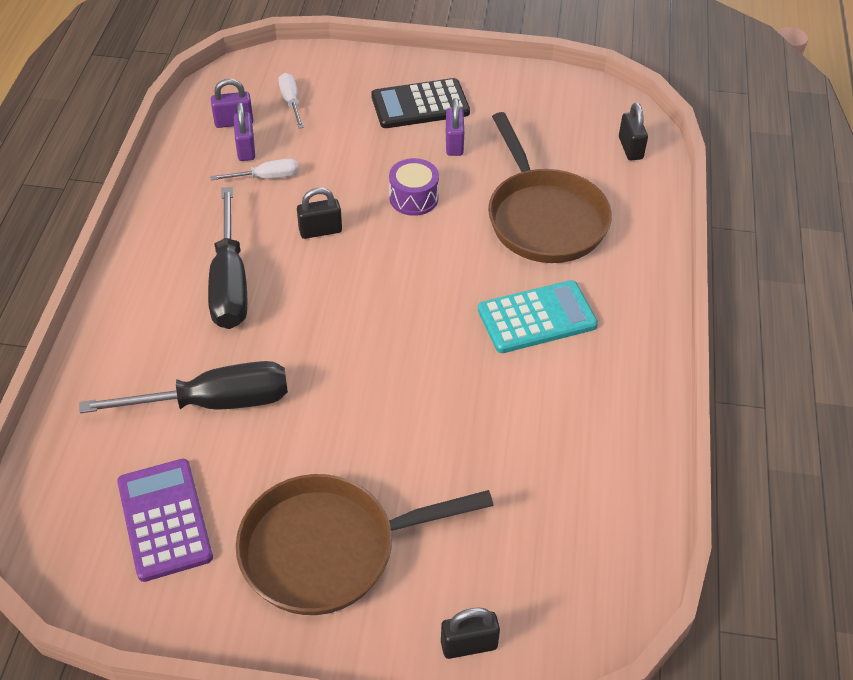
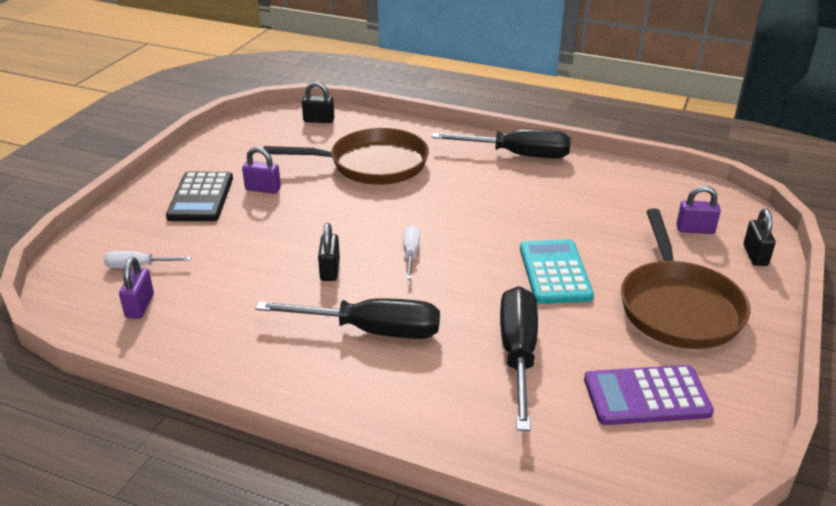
camera: 75 degrees left, 15 degrees down
white screwdriver [210,159,298,180] -> white screwdriver moved to [403,225,420,279]
purple padlock [234,103,255,161] -> purple padlock moved to [676,186,721,234]
purple drum [389,158,439,216] -> none
turquoise calculator [478,280,598,353] -> turquoise calculator moved to [520,239,594,304]
none -> black screwdriver [432,129,571,158]

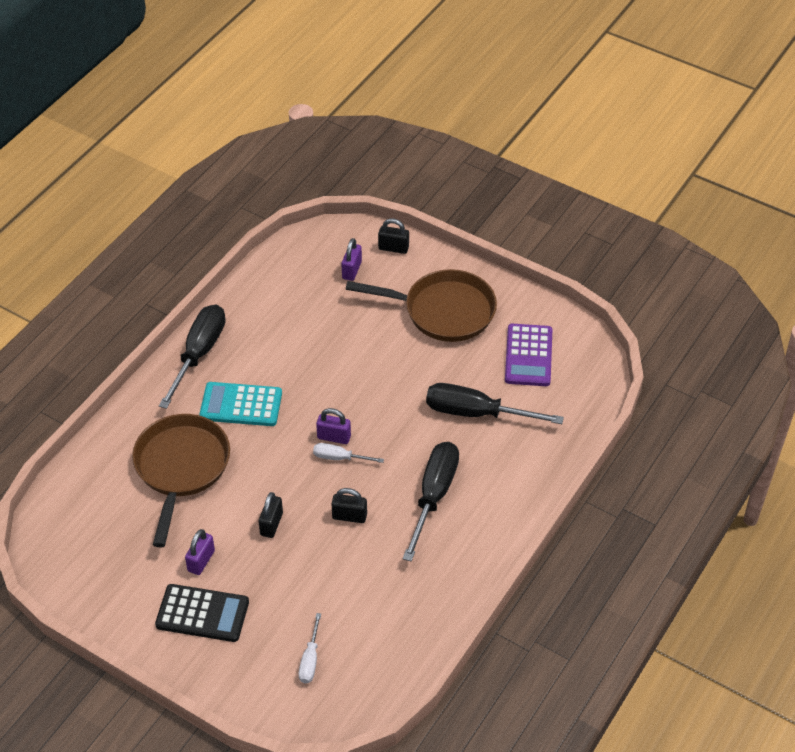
camera: 80 degrees left, 15 degrees up
purple padlock [119,257,154,319] -> purple padlock moved to [316,408,351,444]
black padlock [302,82,334,123] -> black padlock moved to [259,492,283,538]
turquoise calculator [520,239,594,304] -> turquoise calculator moved to [199,382,282,426]

